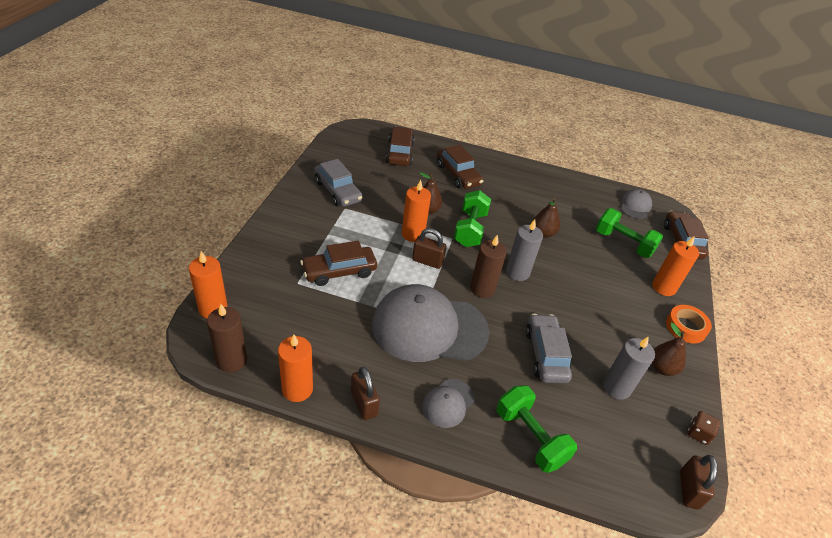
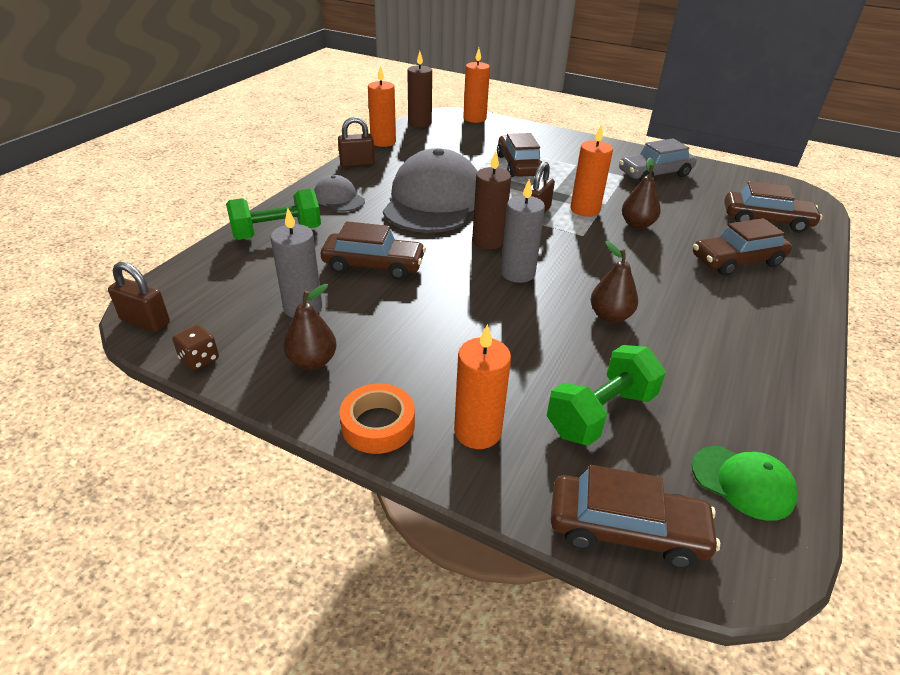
camera: 105 degrees right, 5 degrees down
green dumbbell [454,190,491,247] -> none
grey car [526,314,572,383] -> brown car [321,221,426,280]
grey cap [621,189,652,219] -> green cap [691,446,798,521]

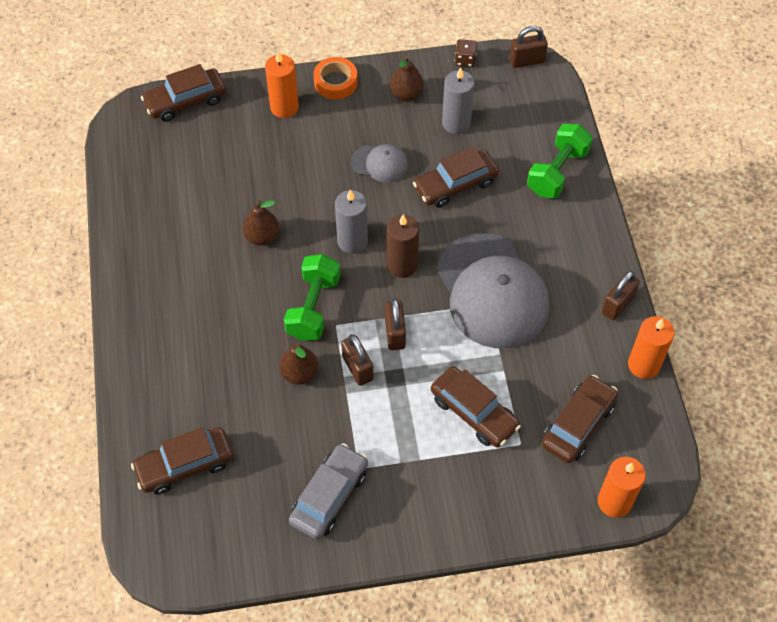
camera: 145 degrees right, 20 degrees up
grey cap [314,175,365,212] -> grey cap moved to [351,144,408,182]
brown candle [407,51,432,127] -> none
green dumbbell [547,345,666,446] -> green dumbbell moved to [284,254,340,341]
orange candle [570,124,613,217] -> brown padlock [341,334,373,386]
green cap [691,446,798,521] -> none
brown car [693,218,792,276] -> brown car moved to [542,375,618,463]

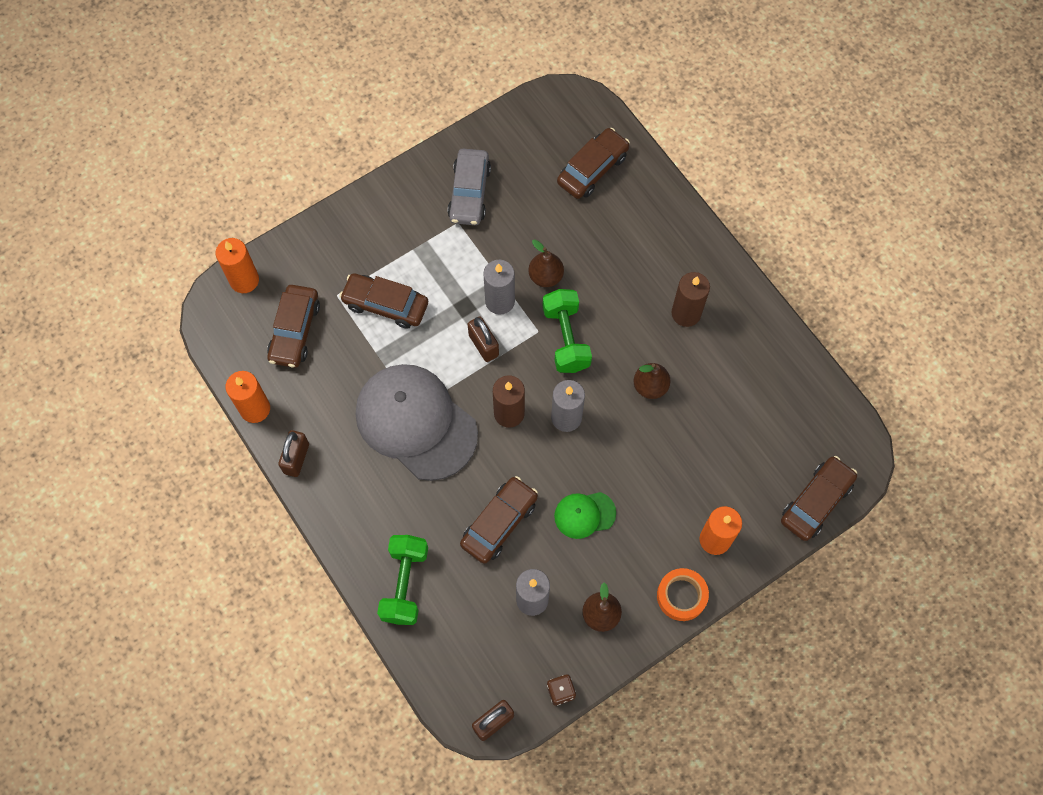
camera: 155 degrees right, 10 degrees up
brown padlock [341,334,373,386] -> grey candle [483,260,515,315]
grey cap [351,144,408,182] -> green cap [554,492,616,539]
none -> brown candle [672,272,710,327]

